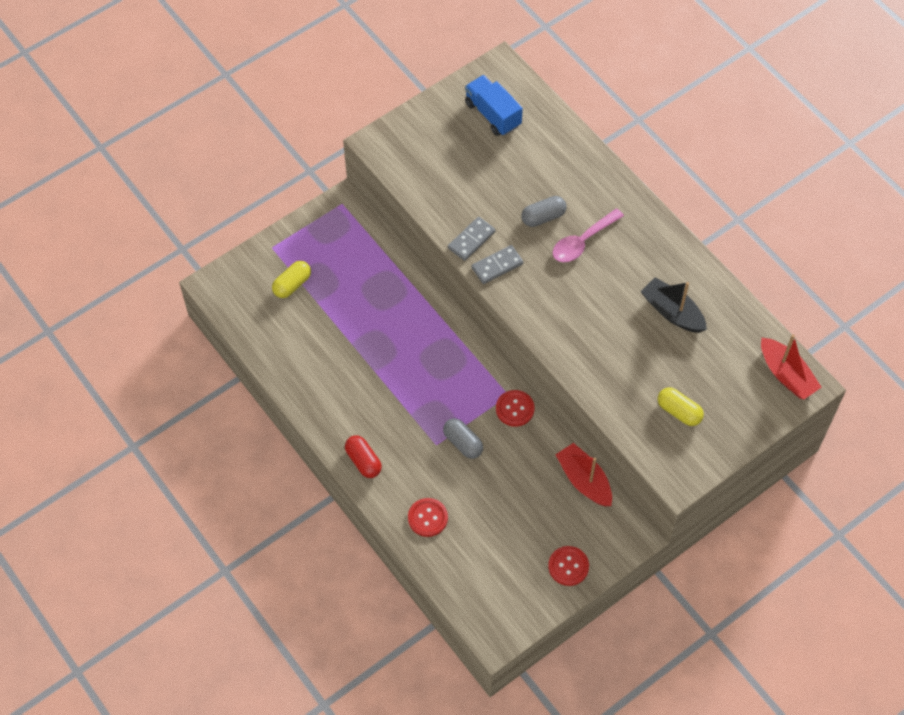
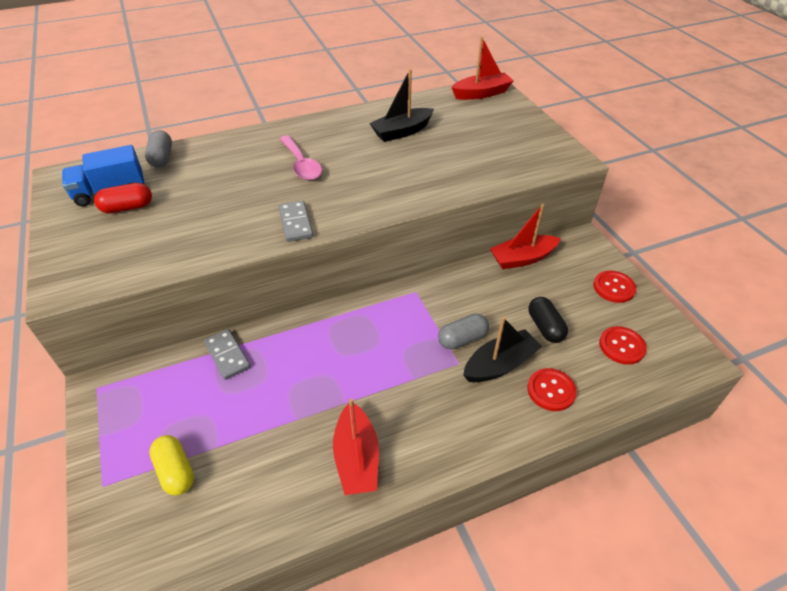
camera: 75 degrees left, 15 degrees down
red capsule [345,435,382,478] -> red capsule moved to [94,183,152,213]
grey domino [448,217,495,261] -> grey domino moved to [204,329,250,380]
red button [496,390,535,427] -> red button moved to [599,326,647,365]
grey capsule [521,196,566,227] -> grey capsule moved to [145,130,172,167]
yellow capsule [658,387,704,426] -> none
none -> red boat [333,398,379,495]
none -> black boat [463,317,542,382]
none -> black capsule [528,297,568,343]

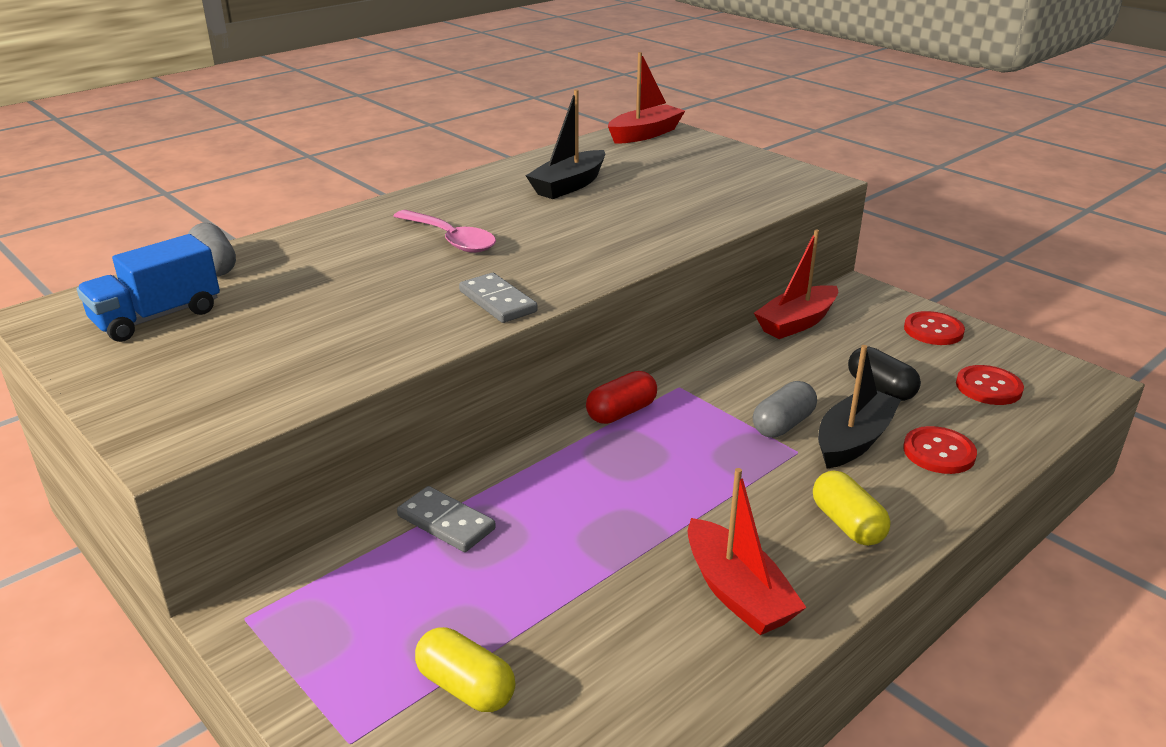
camera: 20 degrees left, 15 degrees down
red capsule [94,183,152,213] -> red capsule moved to [586,371,657,424]
none -> yellow capsule [813,471,891,546]

